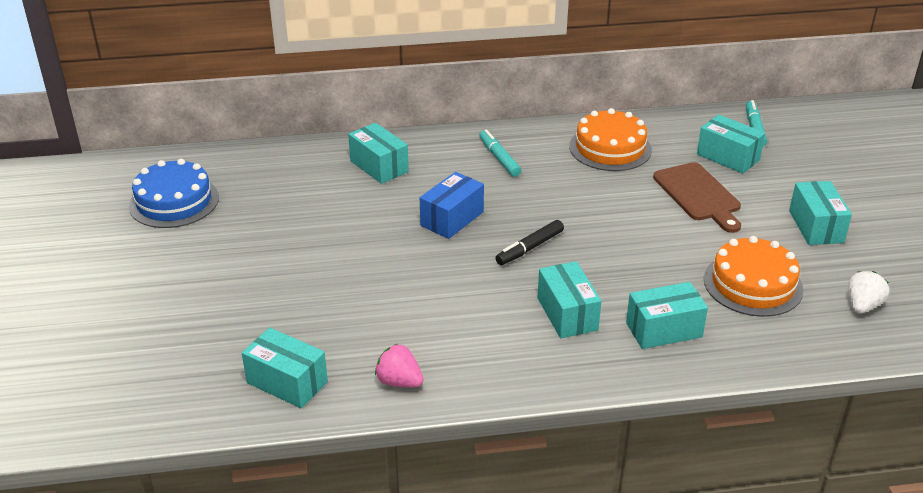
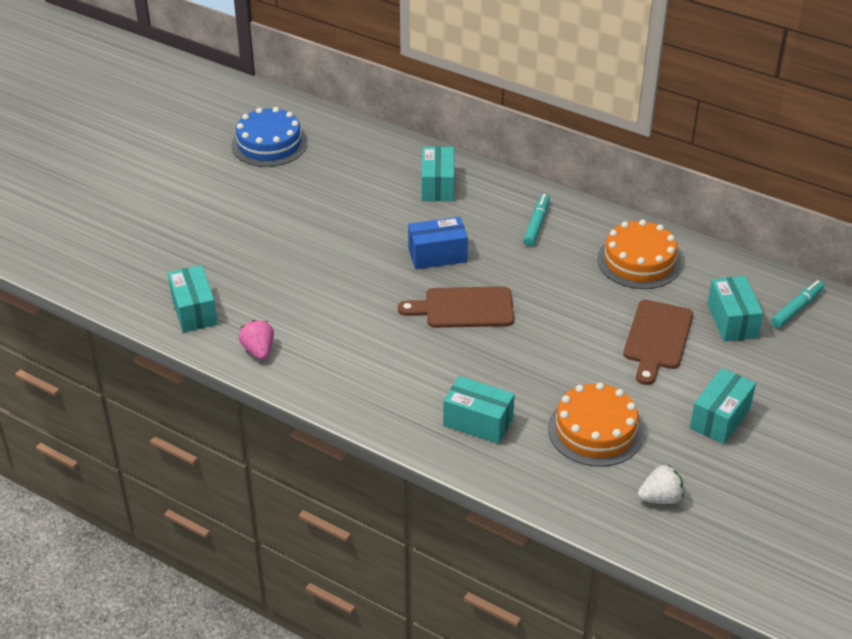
camera: 40 degrees right, 5 degrees up
black marker [496,220,564,265] -> brown cutting board [398,286,514,328]
turquoise box [537,261,602,338] -> none

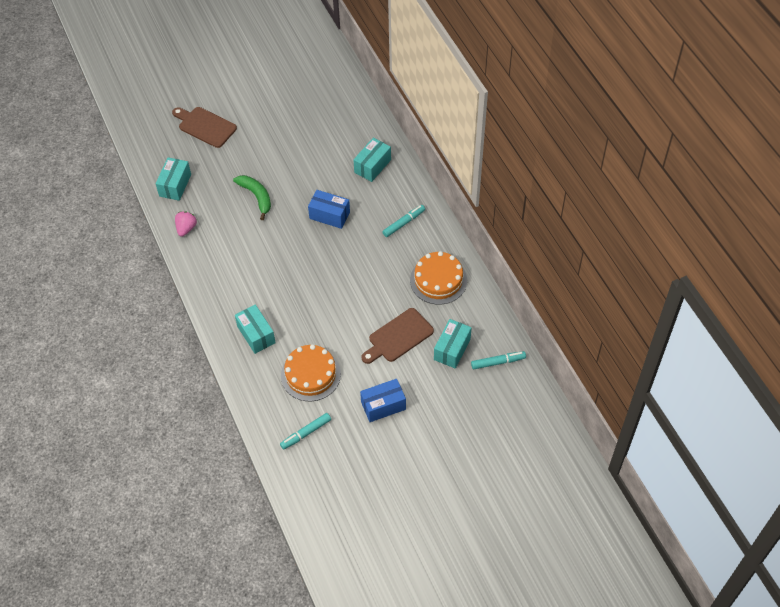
camera: 35 degrees right, 15 degrees up
blue cake [231,107,307,167] -> none
brown cutting board [398,286,514,328] -> brown cutting board moved to [172,107,237,148]
white strawberry [638,465,684,504] -> turquoise marker [280,413,331,450]
turquoise box [690,368,756,444] -> blue box [360,379,406,422]
none -> green banana [233,175,271,220]

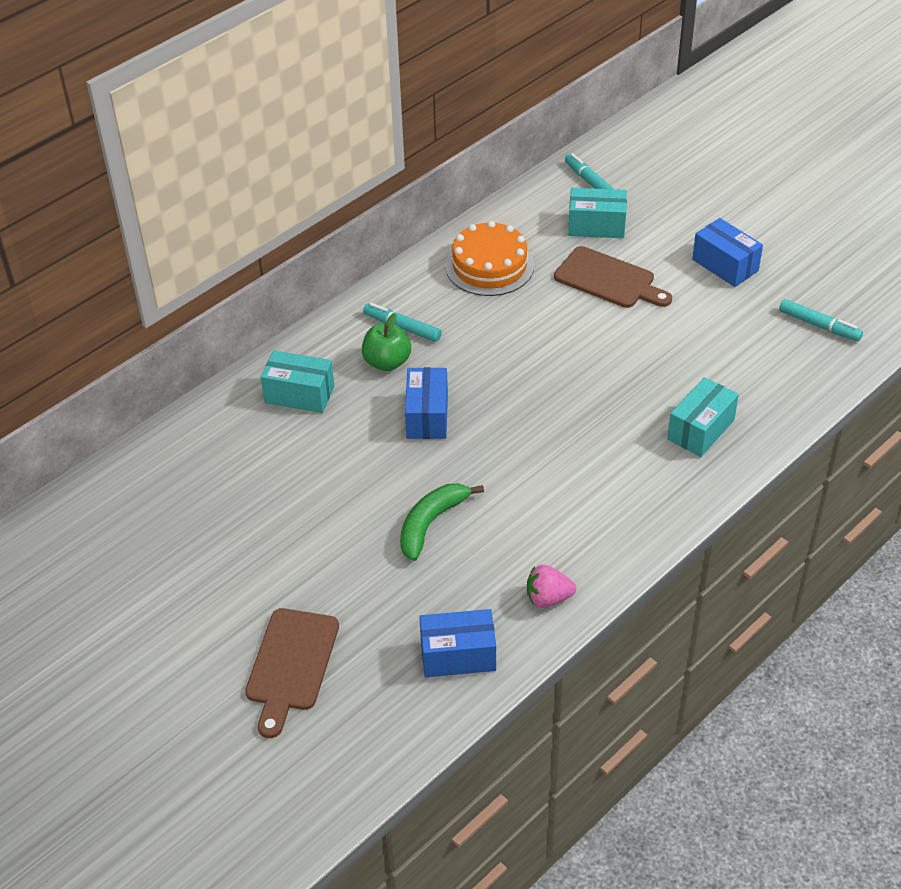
camera: 110 degrees left, 10 degrees down
turquoise box [156,157,191,201] -> blue box [420,609,496,677]
orange cake [281,345,341,401] -> none
none -> green apple [362,313,411,371]

